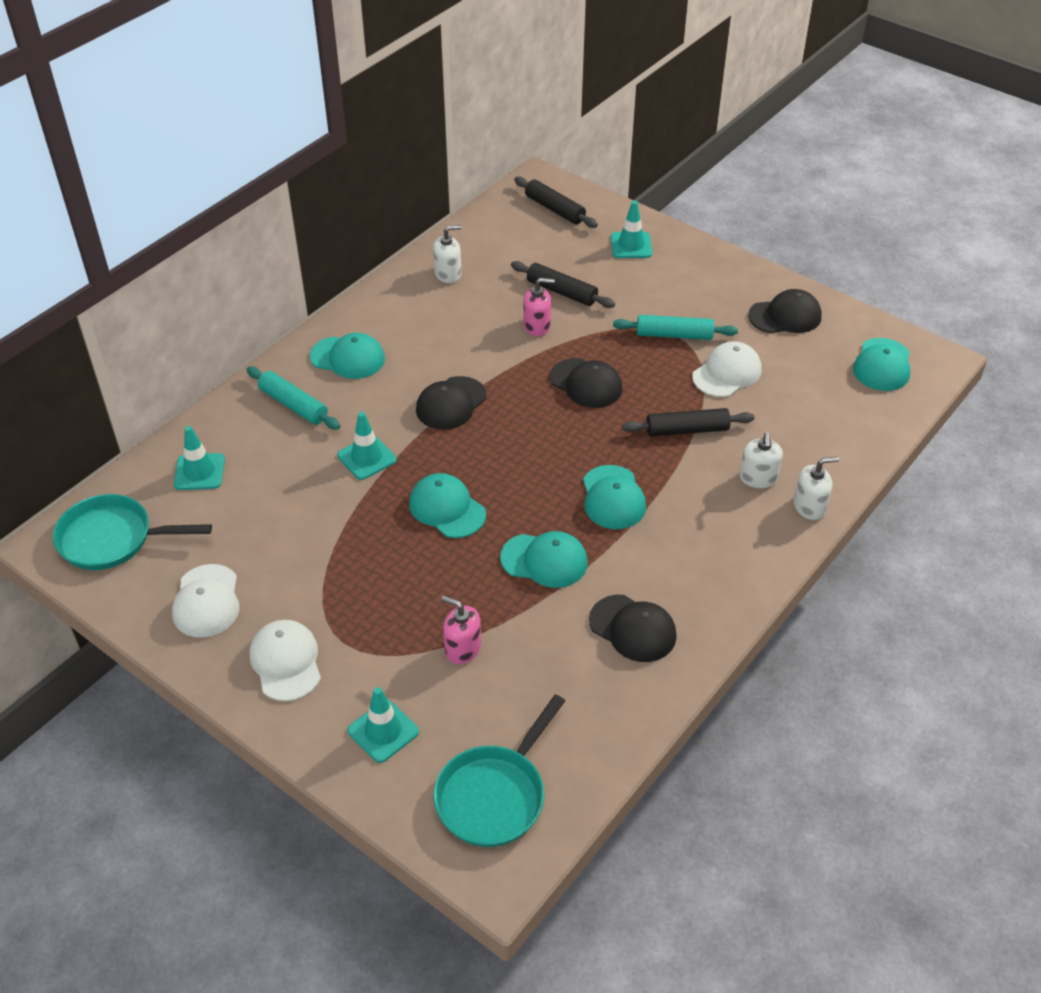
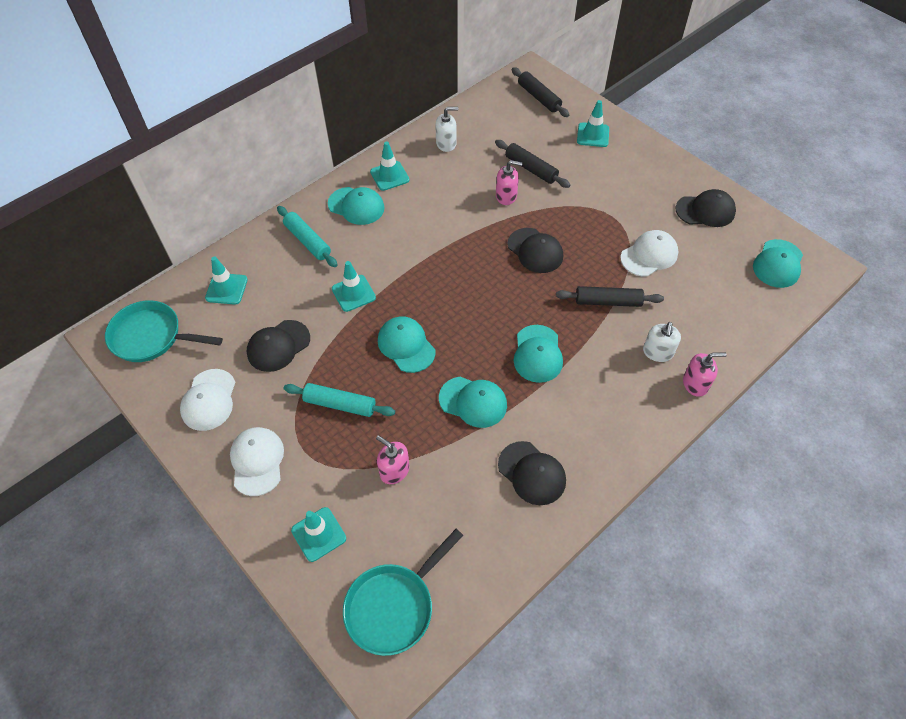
camera: 10 degrees right, 10 degrees up
black cap [416,376,487,430] -> black cap moved to [247,320,310,372]
turquoise rolling pin [613,315,738,340] -> turquoise rolling pin moved to [284,383,395,417]
white soap dispenser [794,457,839,520] -> pink soap dispenser [683,353,727,397]
none -> turquoise traffic cone [370,142,409,191]

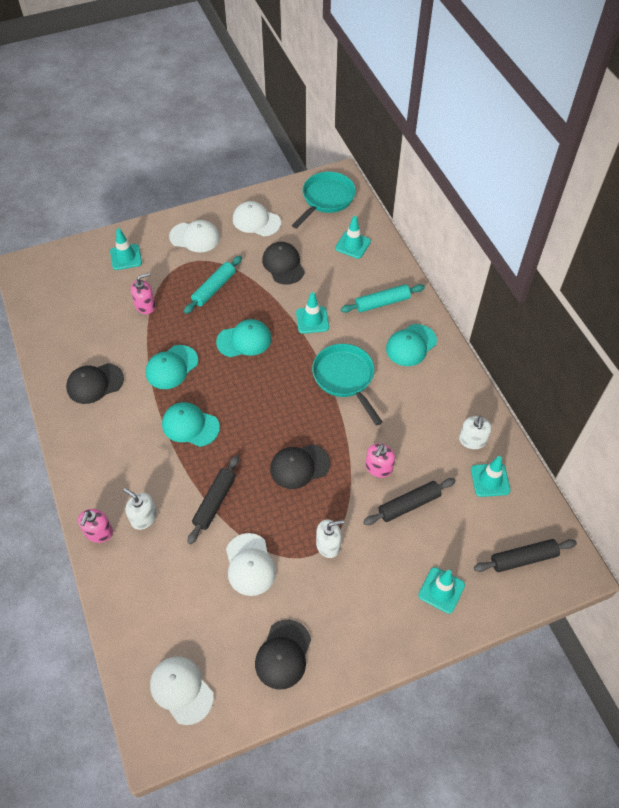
camera: 110 degrees right, 0 degrees up
turquoise pan [343,529,463,656] -> turquoise pan moved to [312,344,382,426]
turquoise traffic cone [370,142,409,191] -> turquoise traffic cone moved to [471,456,510,497]
turquoise cap [753,239,803,288] -> white cap [150,656,214,725]
none -> white soap dispenser [316,519,344,558]

